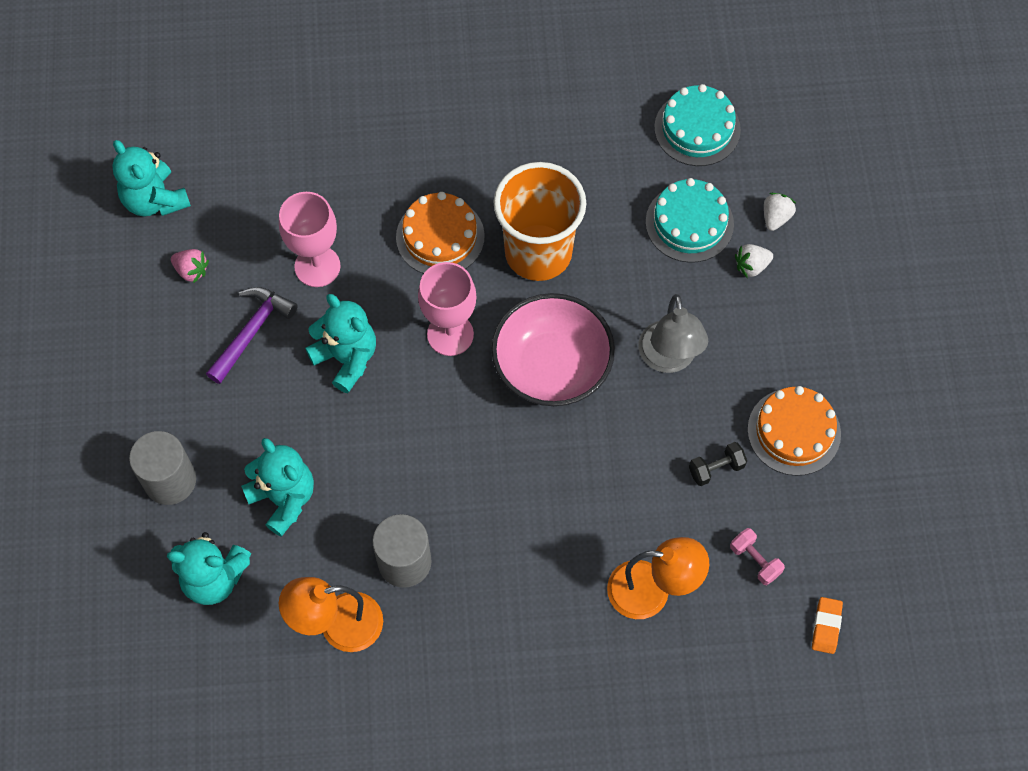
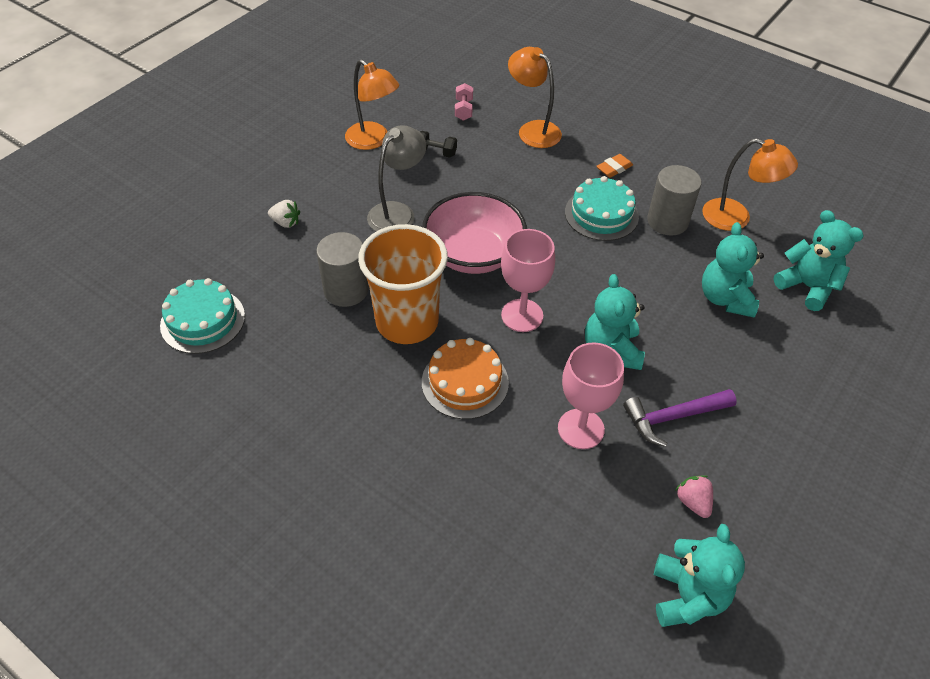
camera: 140 degrees left, 15 degrees down
grey cylinder [129,431,196,505] -> grey cylinder moved to [316,232,369,307]
turquoise cake [646,178,734,263] -> turquoise cake moved to [565,176,639,241]
orange cake [747,386,841,476] -> orange lamp [345,59,399,150]
white strawberry [764,193,796,231] -> none
orange eraser [812,597,843,654] -> orange eraser moved to [596,154,633,178]

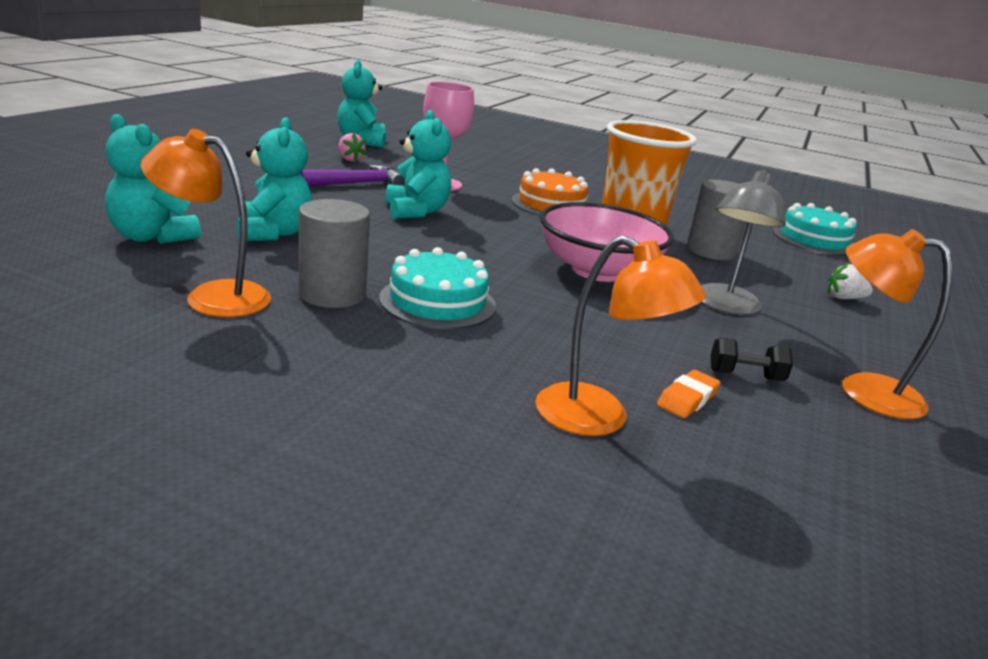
camera: 165 degrees right, 25 degrees down
pink dumbbell [455,83,473,121] -> none
pink goblet [501,229,555,332] -> none
orange eraser [596,154,633,178] -> orange eraser moved to [657,370,721,418]

